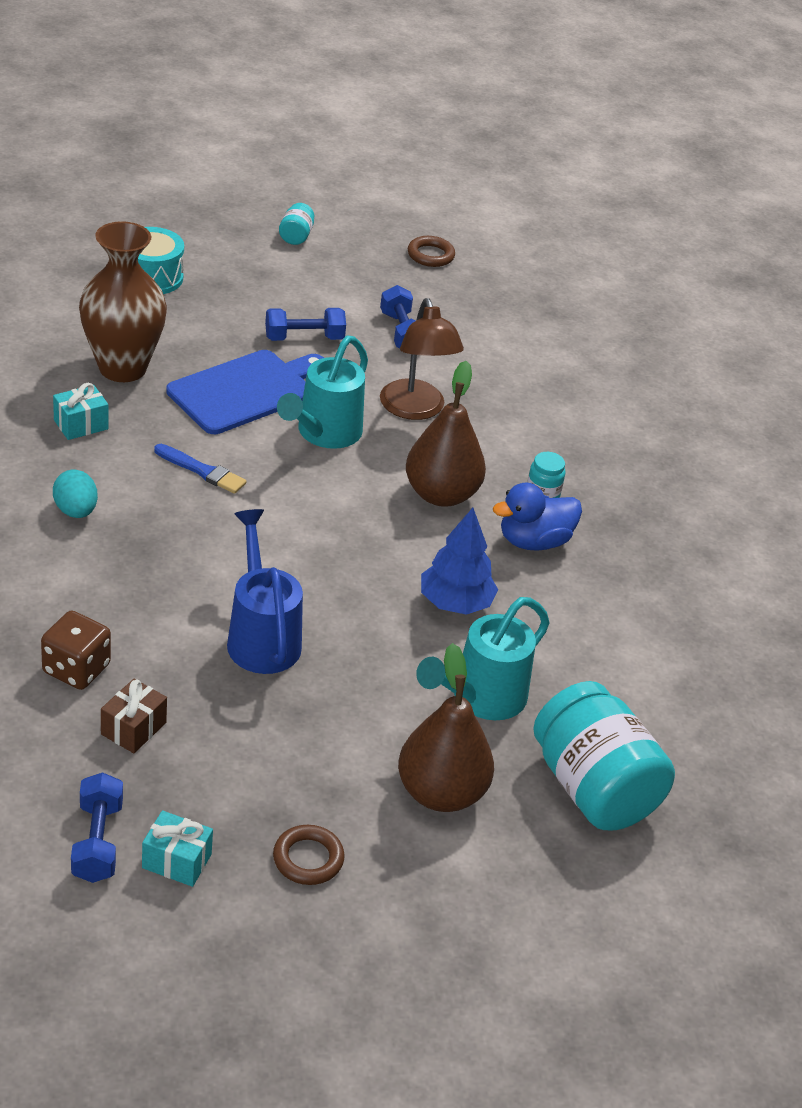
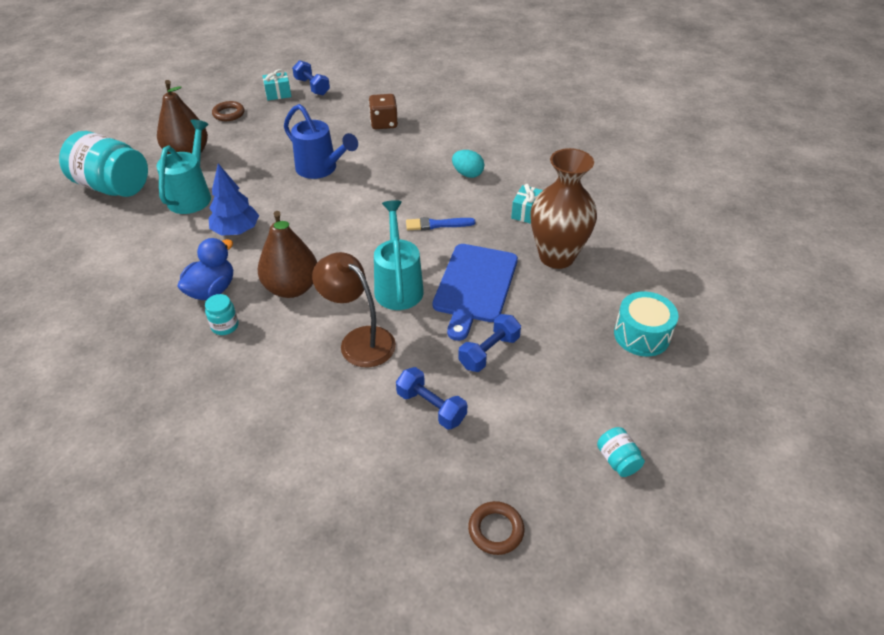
camera: 150 degrees right, 5 degrees up
brown gift [101,679,167,753] -> none

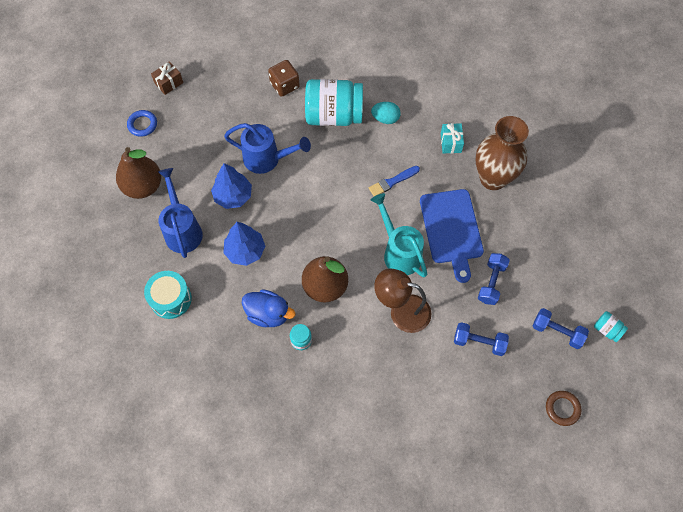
camera: 25 degrees left, 20 degrees up
turquoise jar [59,131,148,197] -> turquoise jar moved to [305,79,363,126]
turquoise watering can [156,119,211,214] -> blue watering can [158,168,203,258]
blue duck [177,238,233,300] -> blue duck turned 105 degrees clockwise [242,289,295,327]
brown ring [212,101,244,121] -> blue ring [127,110,157,137]
turquoise gift [262,69,291,100] -> brown gift [151,61,183,95]
blue dumbbell [292,60,330,95] -> blue dumbbell moved to [533,308,589,349]
turquoise drum [614,292,678,356] -> turquoise drum moved to [144,271,192,319]
none -> blue tree [211,163,252,209]

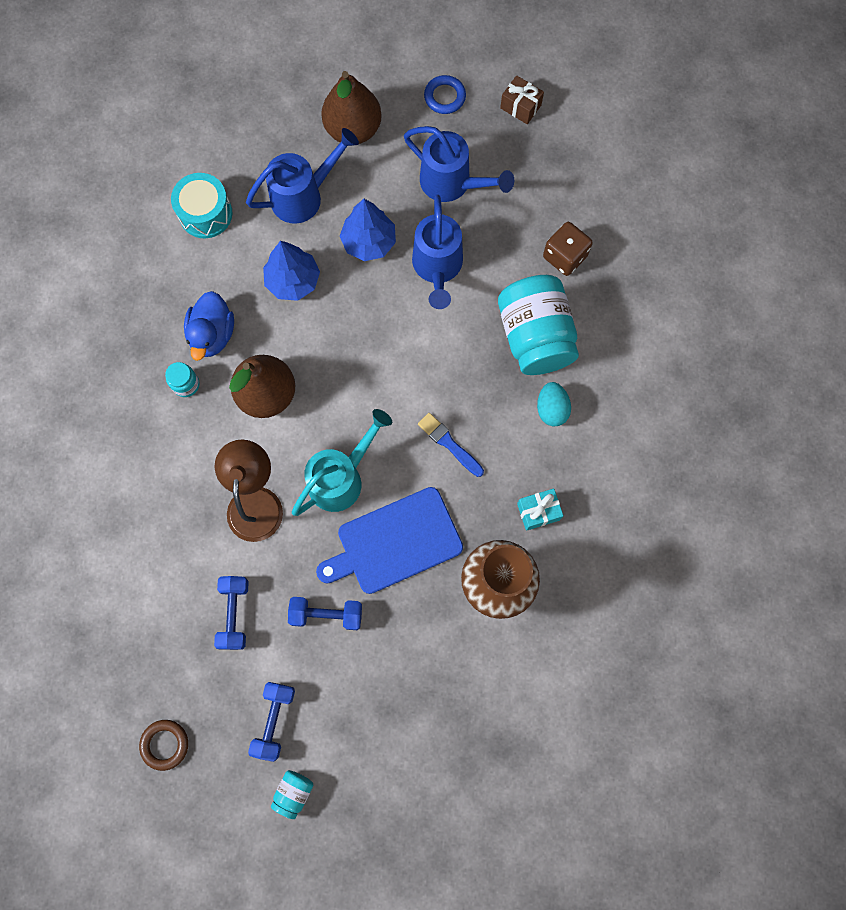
camera: 75 degrees right, 10 degrees up
none -> blue watering can [404,126,514,202]

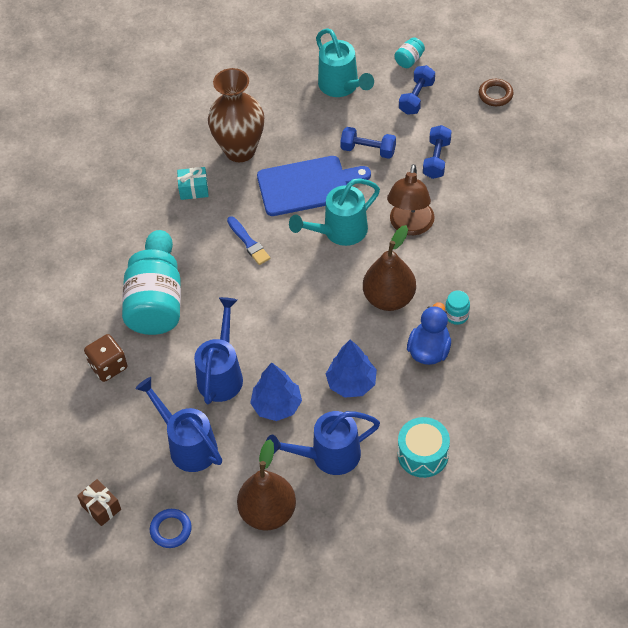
camera: 165 degrees left, 20 degrees down
none -> turquoise watering can [316,28,374,97]

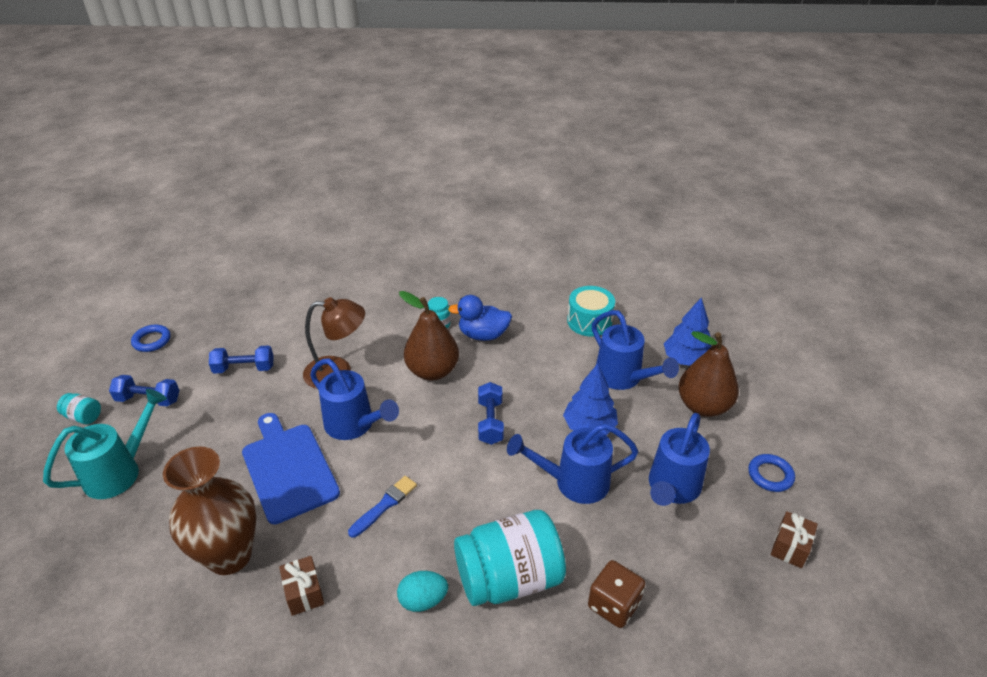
camera: 110 degrees left, 15 degrees down
turquoise gift [177,167,209,200] -> brown gift [279,556,324,616]
turquoise watering can [289,178,380,246] -> blue watering can [310,359,399,440]
blue tree [326,339,377,398] -> blue tree moved to [664,297,711,366]
blue dumbbell [340,127,396,159] -> blue dumbbell moved to [478,382,504,445]
brown ring [479,79,514,106] -> blue ring [131,325,171,352]

